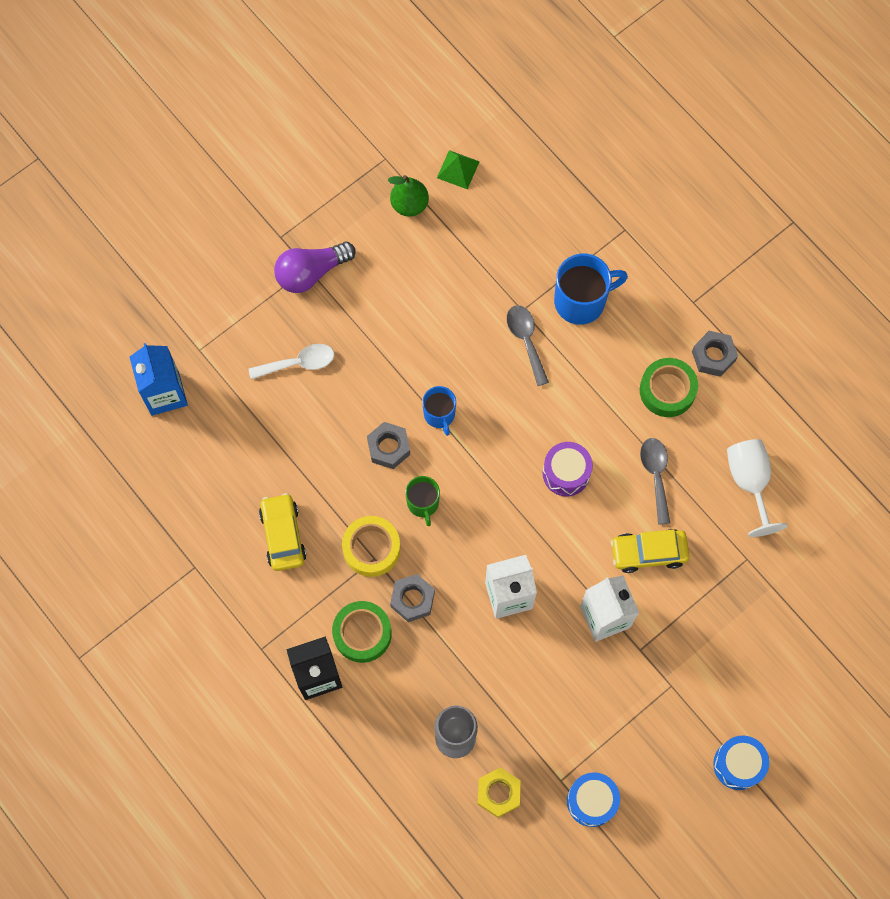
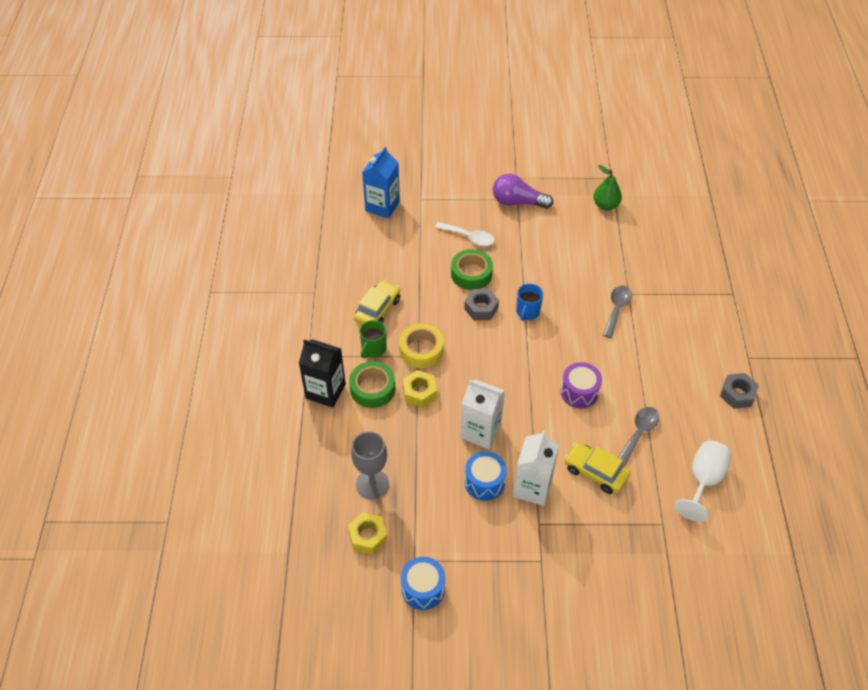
camera: 40 degrees right, 20 degrees down
grey nut [390,574,435,622] -> yellow nut [403,370,437,408]
green mug [405,476,440,526] -> green mug moved to [359,320,386,358]
green pyramid [437,150,480,189] -> none
blue mug [554,254,628,325] -> none
green tape [640,358,698,417] -> green tape moved to [451,249,493,290]
blue drum [713,736,769,790] -> blue drum moved to [465,451,507,501]

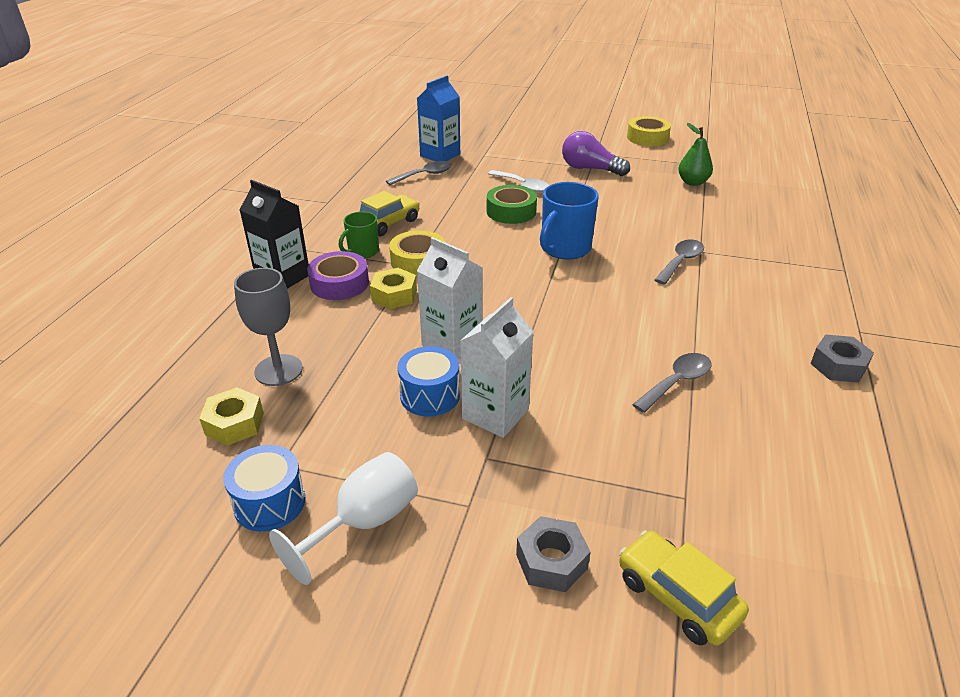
camera: 15 degrees right, 15 degrees down
green tape [349,361,395,408] -> purple tape [307,251,369,300]
grey nut [464,289,499,320] -> grey nut moved to [516,516,590,592]
blue mug [516,284,543,321] -> blue mug [540,182,599,259], size x1.65
purple drum [561,362,602,409] -> none
yellow car [564,442,630,494] -> yellow car moved to [619,530,749,646]
white goblet [675,441,731,522] -> white goblet moved to [269,452,418,585]
none -> grey spoon [386,161,452,185]
none -> yellow tape [627,116,671,146]

